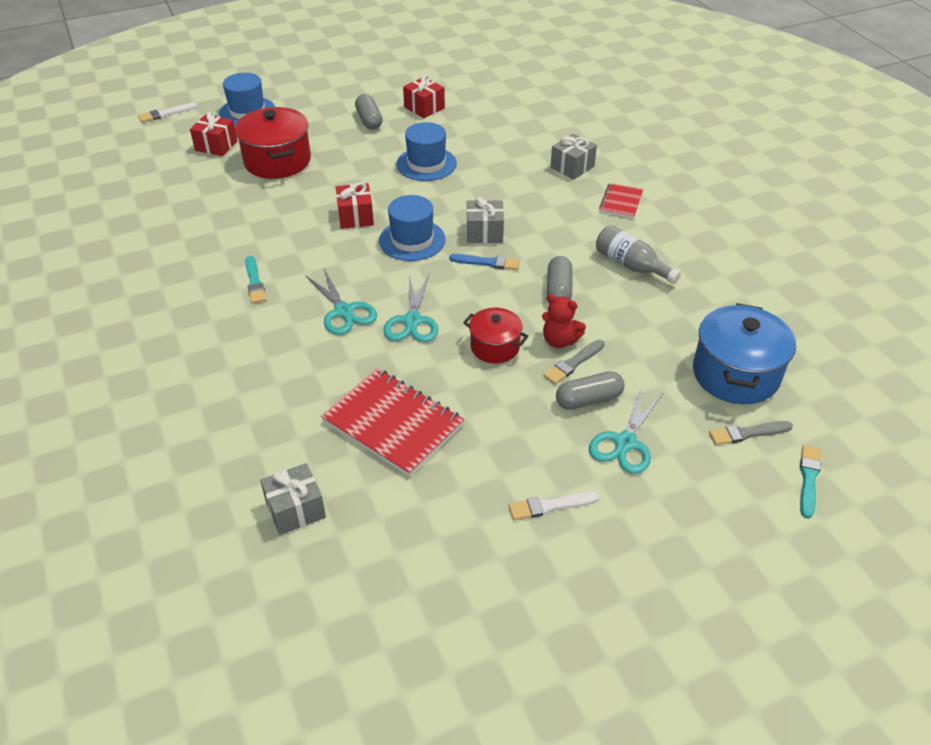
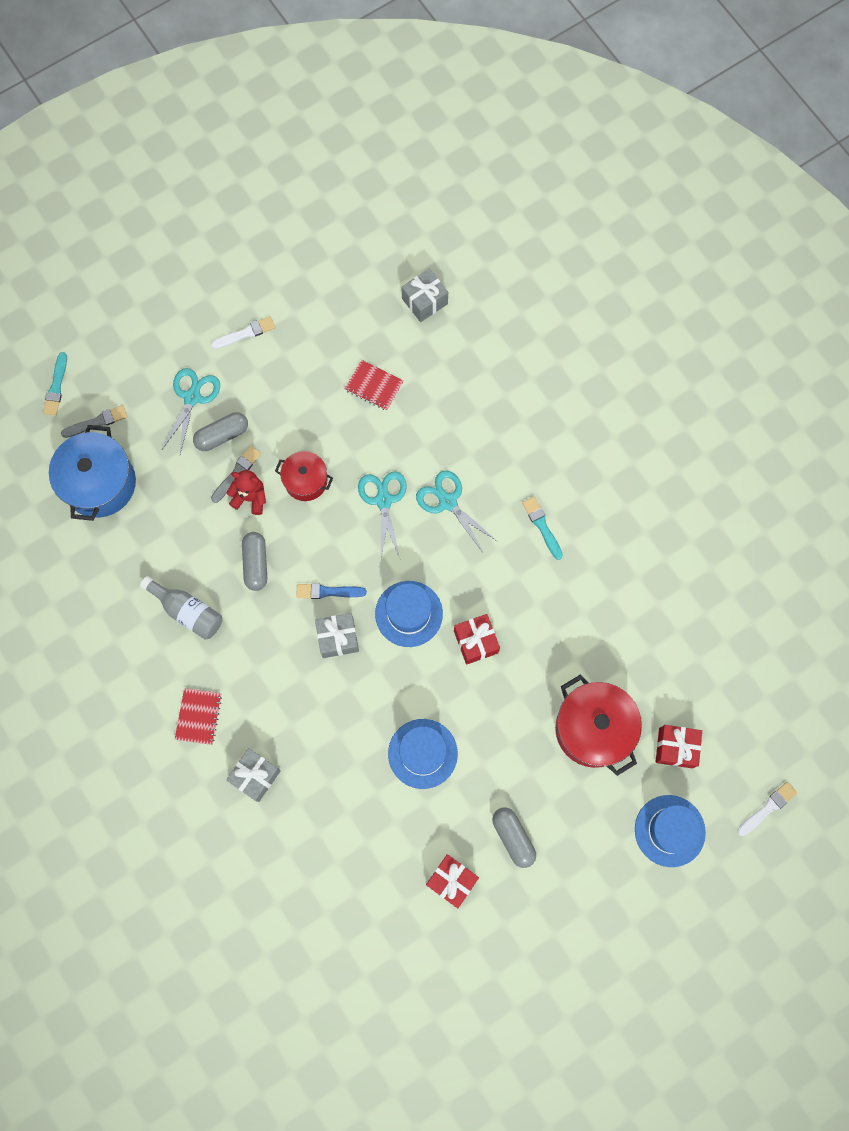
camera: 170 degrees right, 30 degrees up
red notebook [321,368,464,477] -> red notebook [345,360,404,411], size x0.53

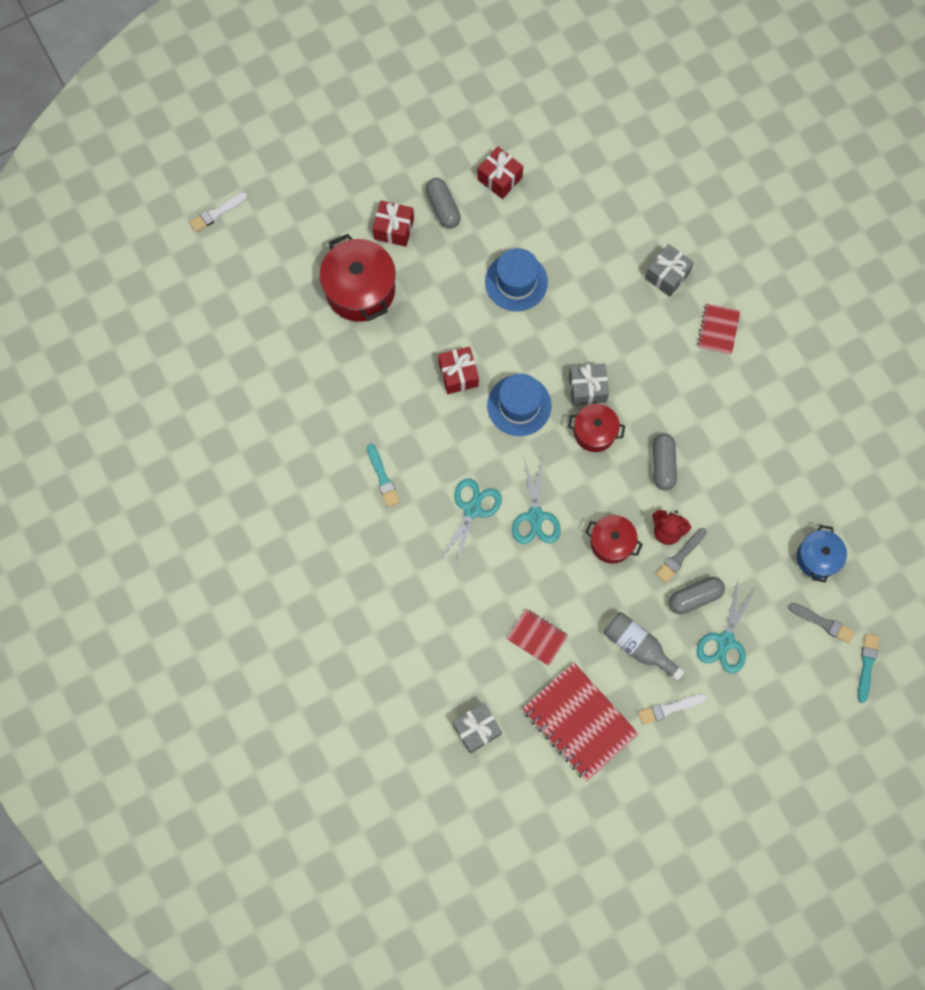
camera: 175 degrees left, 0 degrees up
blue pot [49,425,136,521] -> blue pot [797,525,847,582], size x0.59
grey brush [61,405,128,438] -> grey brush turned 135 degrees counterclockwise [788,603,855,643]
grey bottle [140,576,222,640] -> grey bottle moved to [604,612,685,681]
blue brush [296,584,367,599] -> red pot [568,404,625,452]
turquoise scissors [416,471,497,551] -> turquoise scissors turned 120 degrees counterclockwise [439,479,502,569]
blue hat [635,795,706,867] -> none
red gift [656,725,702,768] -> red gift moved to [373,200,414,247]
none -> red notebook [522,662,639,781]

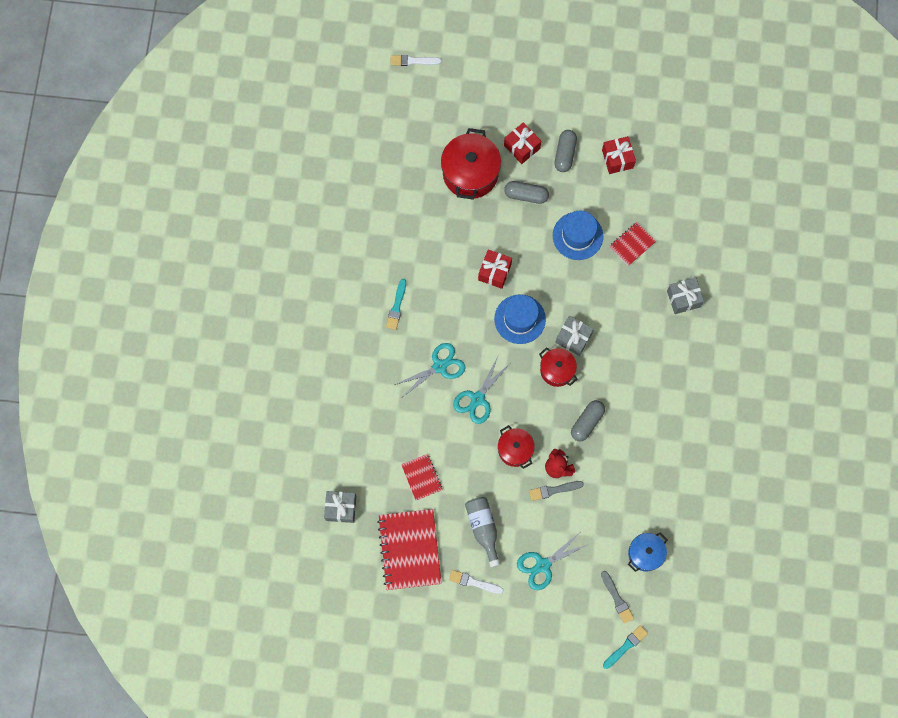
camera: 35 degrees right, 0 degrees up
grey capsule [669,577,725,614] -> grey capsule moved to [504,181,549,204]
red notebook [697,304,740,355] -> red notebook moved to [610,222,656,266]

